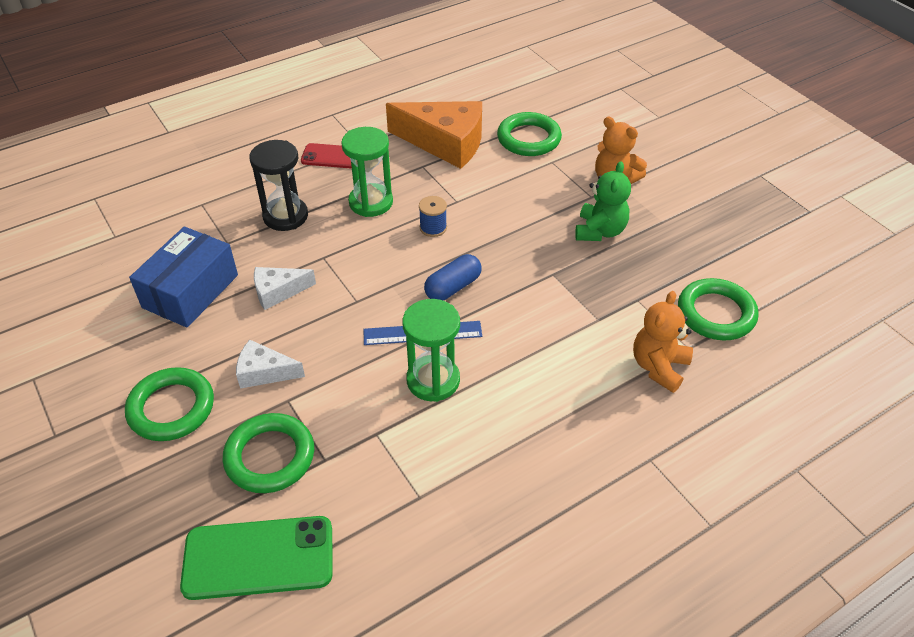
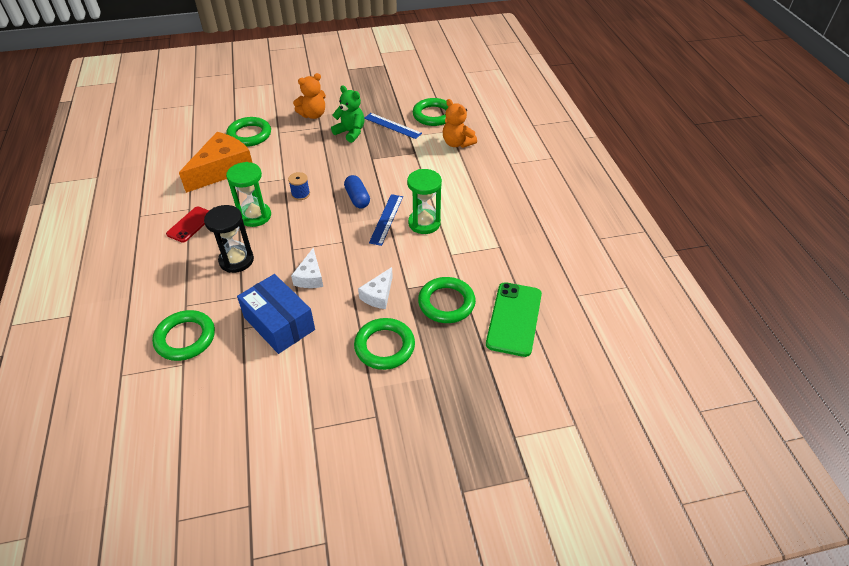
camera: 70 degrees left, 0 degrees up
none -> green ring [152,310,215,361]
none -> blue ruler [364,113,422,139]

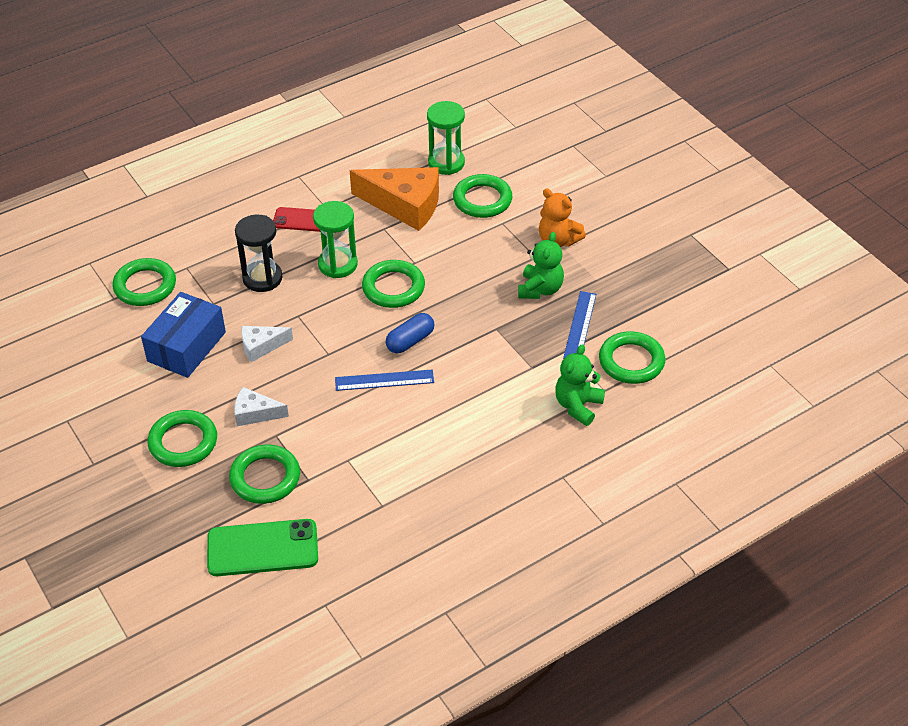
camera: 70 degrees right, 0 degrees up
blue spool [288,172,310,200] -> green ring [362,260,425,308]
green hourglass [407,169,442,234] -> green hourglass moved to [427,101,465,175]
orange teddy bear [443,99,477,148] -> green teddy bear [555,344,605,426]

